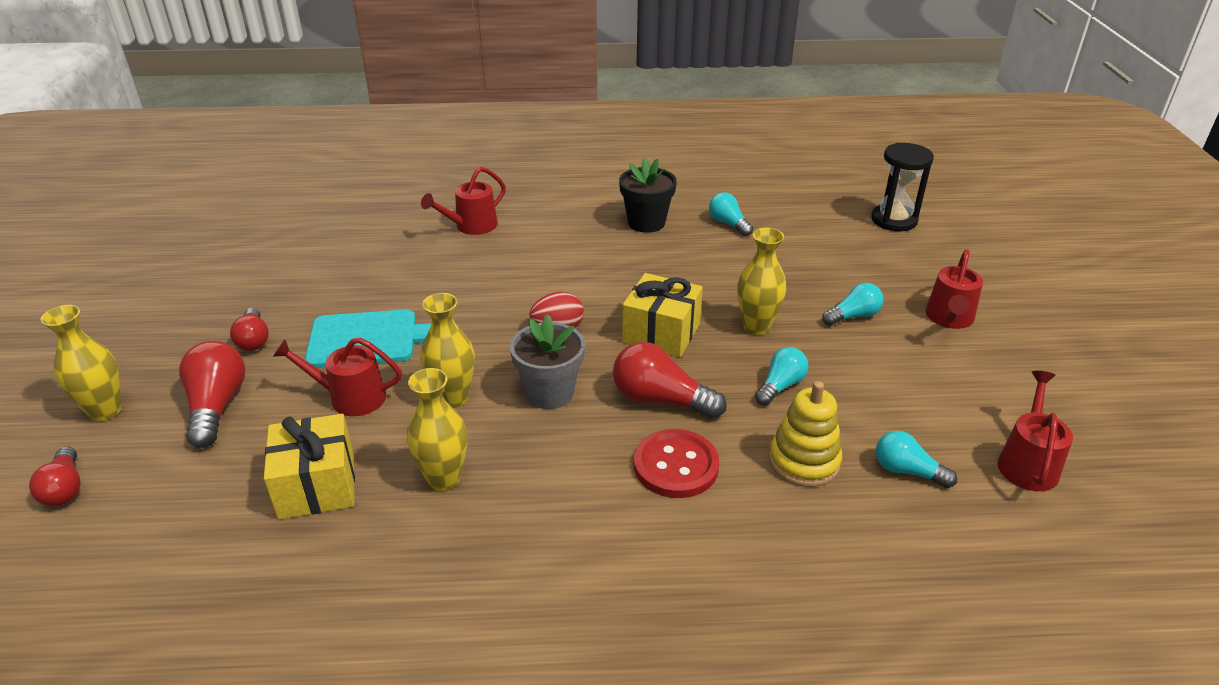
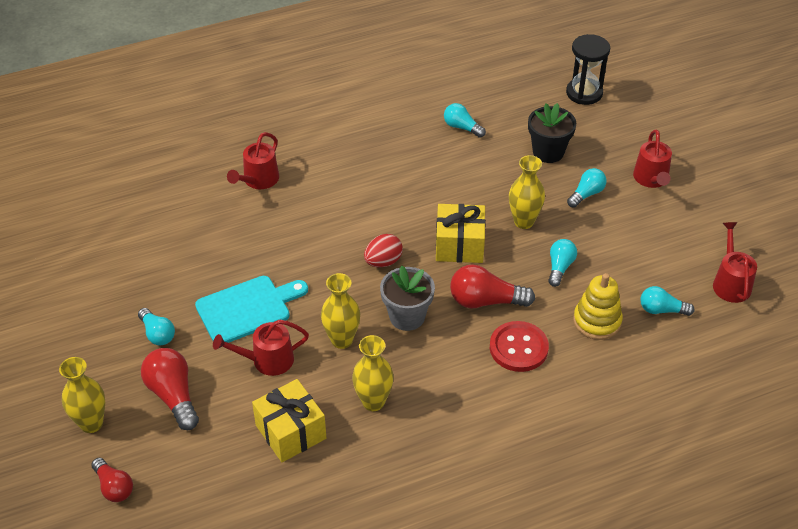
camera: 20 degrees left, 10 degrees up
red light bulb [230,308,269,351] -> turquoise light bulb [138,308,175,345]
black flower pot [619,158,677,233] -> black flower pot moved to [528,103,576,163]

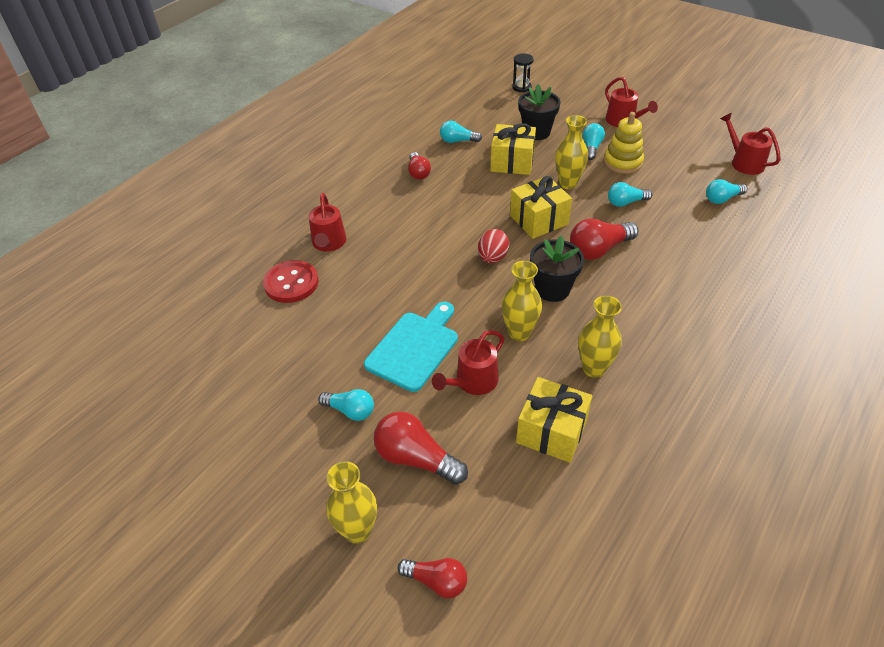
camera: 30 degrees left, 0 degrees up
grey flower pot [380,265,435,331] -> black flower pot [530,236,584,302]
red button [490,321,549,372] -> red button moved to [263,260,319,303]
turquoise light bulb [548,239,577,287] -> turquoise light bulb turned 90 degrees counterclockwise [608,182,652,207]
black hourglass [566,34,610,105] -> black hourglass [512,54,534,92], size x0.63
yellow stacking toy [573,273,623,340] -> yellow stacking toy moved to [604,112,644,174]
none -> red light bulb [408,152,431,180]
none -> yellow gift [491,123,536,175]

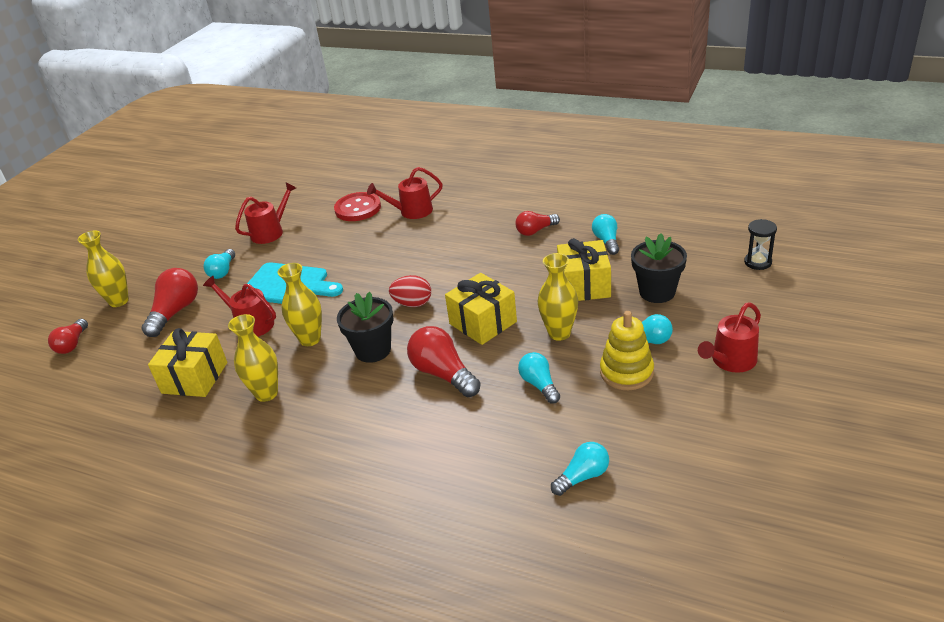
camera: 80 degrees right, 10 degrees down
turquoise light bulb [706,179,747,204] -> turquoise light bulb turned 90 degrees clockwise [551,442,609,496]
red watering can [720,113,781,175] -> red watering can moved to [235,183,296,244]

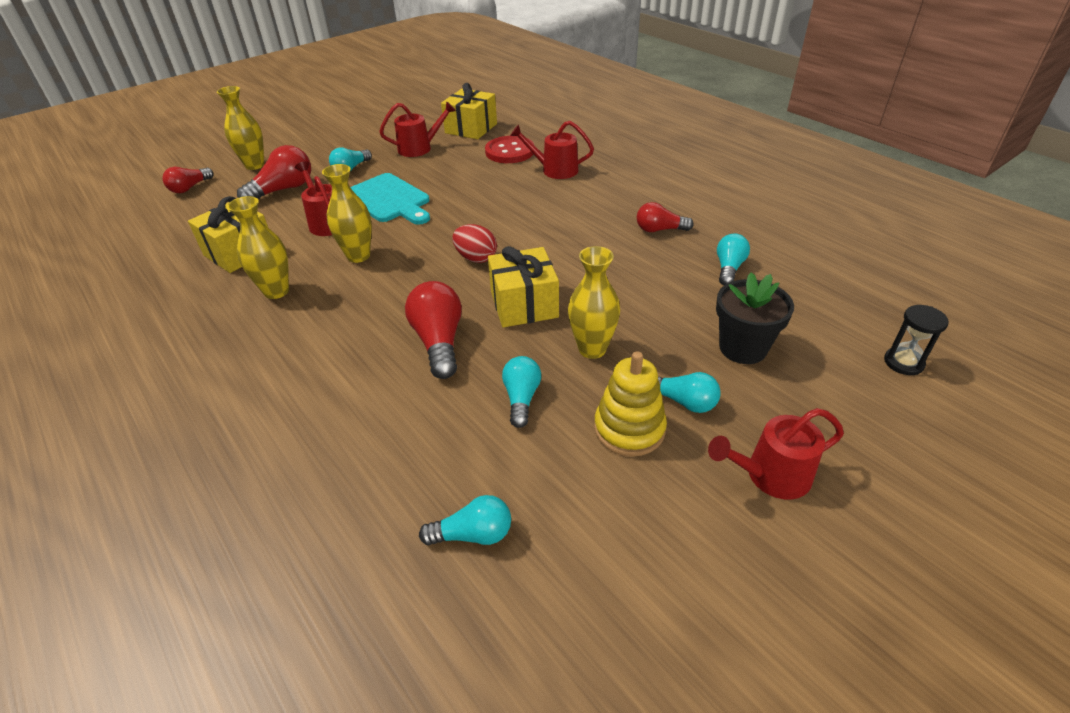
camera: 25 degrees right, 5 degrees up
black flower pot [337,292,394,363] -> none
yellow gift [557,238,611,301] -> yellow gift moved to [441,83,497,139]

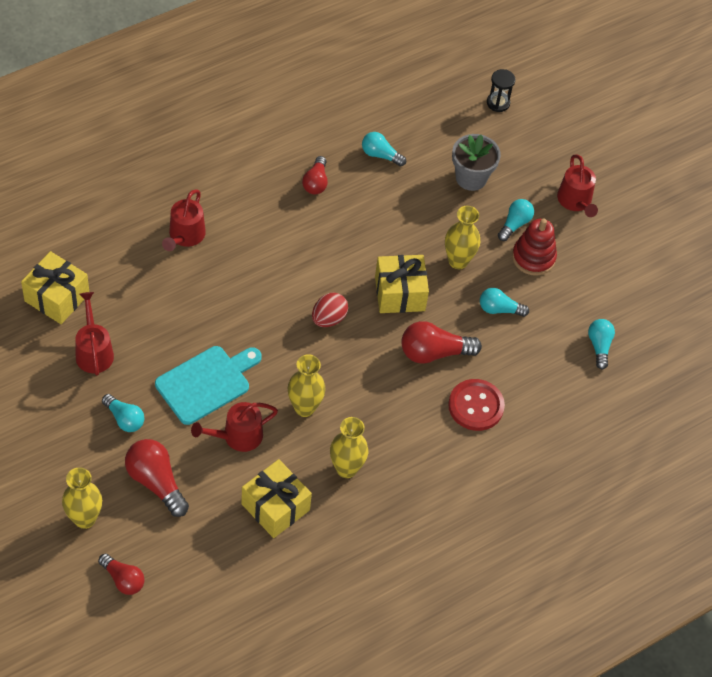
camera: 90 degrees left, 15 degrees up
red button [485,136,534,163] -> red button moved to [448,379,505,431]
yellow stacking toy [594,351,667,457] -> red stacking toy [512,219,557,276]
black flower pot [716,272,794,364] -> grey flower pot [452,134,501,191]

